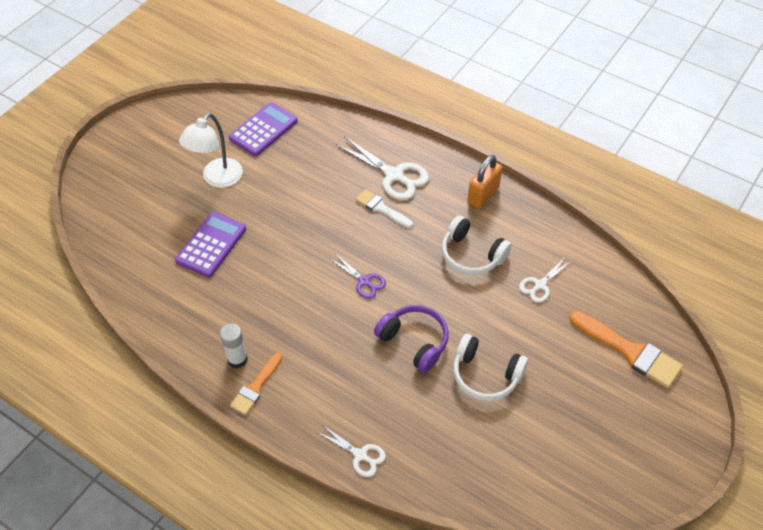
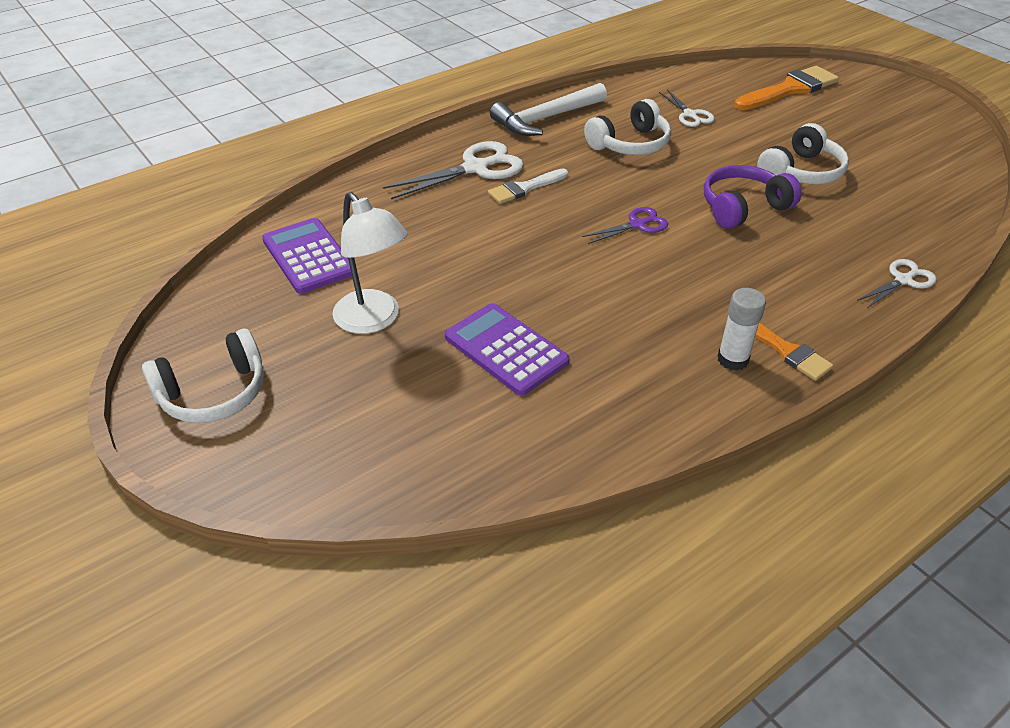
camera: 70 degrees left, 10 degrees down
orange padlock [467,155,502,209] -> white hammer [490,83,607,136]
none -> white headphones [142,329,264,423]

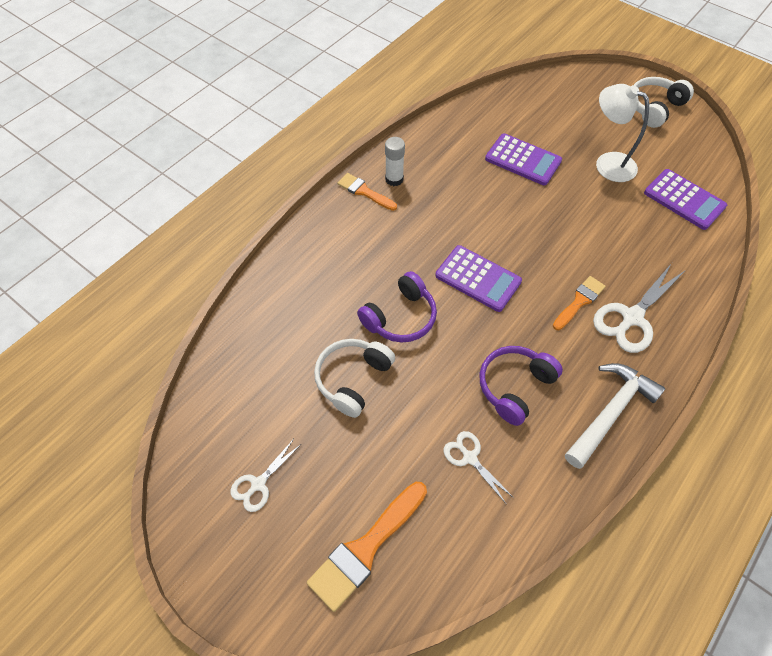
camera: 165 degrees right, 15 degrees up
white brush [488,168,568,204] -> orange brush [553,276,606,330]
purple scissors [582,207,668,244] -> purple calculator [435,245,522,312]
white headphones [584,99,671,155] -> purple headphones [480,346,563,426]
white scissors [857,259,937,308] -> white scissors moved to [230,439,301,512]

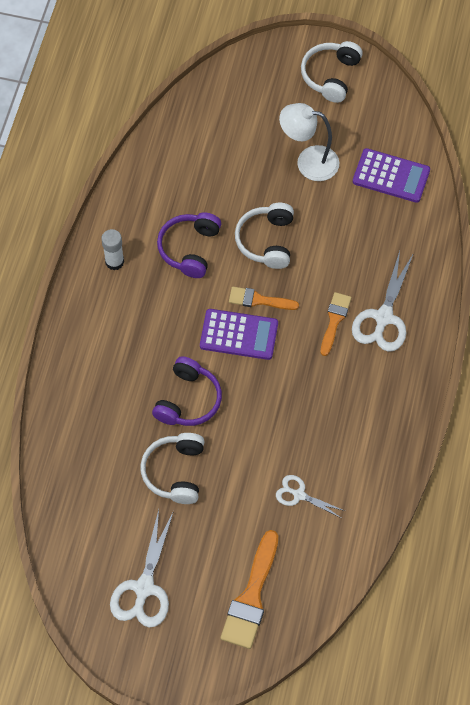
camera: 25 degrees left, 5 degrees up
white scissors [230,439,301,512] -> white scissors [110,510,174,627], size x1.72
orange brush [337,173,397,211] -> orange brush moved to [229,287,299,310]
purple headphones [480,346,563,426] -> purple headphones moved to [157,212,221,278]
purple calculator [485,133,562,185] -> none
white hammer [565,363,665,469] -> none
none -> white headphones [235,203,294,269]

